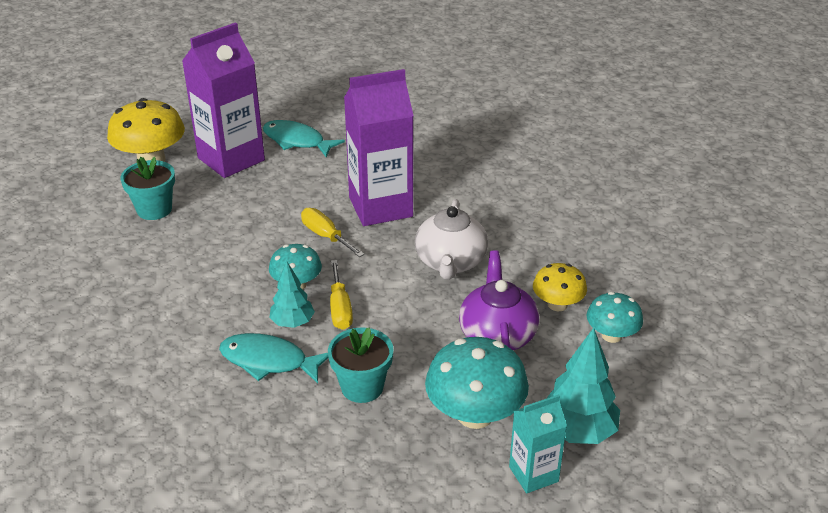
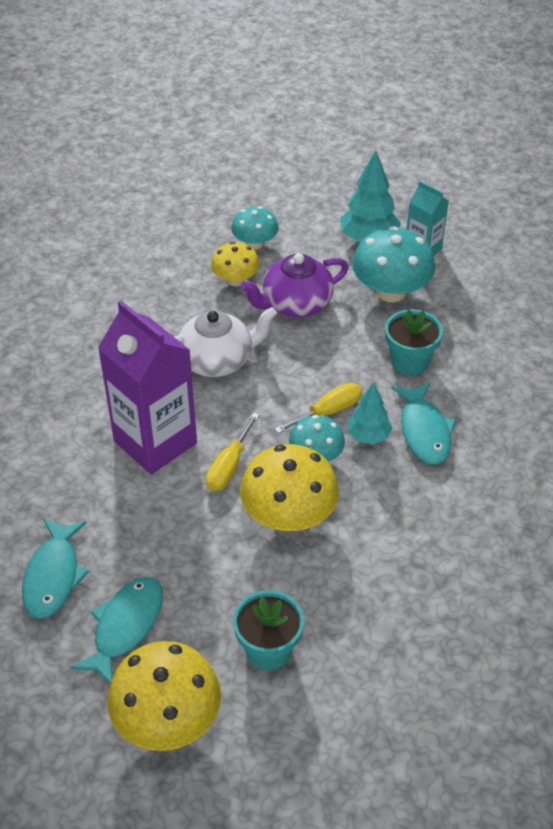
camera: 115 degrees left, 10 degrees up
purple carton [182,22,265,178] -> turquoise fish [71,577,163,685]
none -> yellow mushroom [240,444,339,531]

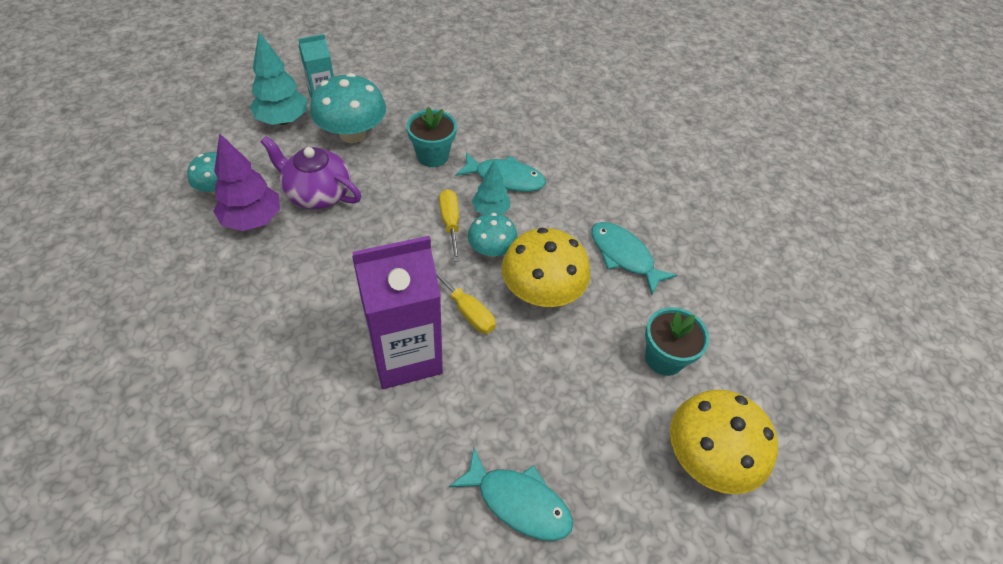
camera: 70 degrees left, 5 degrees up
turquoise fish [71,577,163,685] -> turquoise fish moved to [591,222,677,295]
white teapot [175,307,277,377] -> none
yellow mushroom [211,242,260,286] -> purple tree [213,133,280,231]
purple teapot [241,253,349,317] -> purple teapot turned 120 degrees clockwise [260,136,361,209]

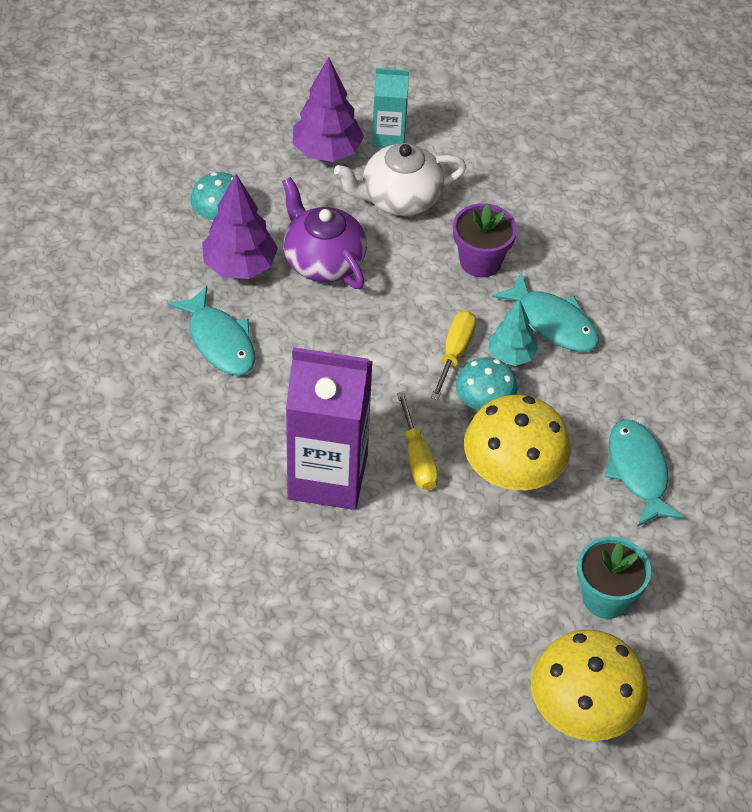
camera: 30 degrees right, 0 degrees up
turquoise tree [250,32,307,125] -> purple tree [293,57,364,162]
turquoise mushroom [310,73,386,143] -> white teapot [334,143,467,216]
turquoise flower pot [407,107,457,167] -> purple flower pot [453,203,517,277]
turquoise fish [449,448,573,541] -> turquoise fish moved to [168,286,255,376]

